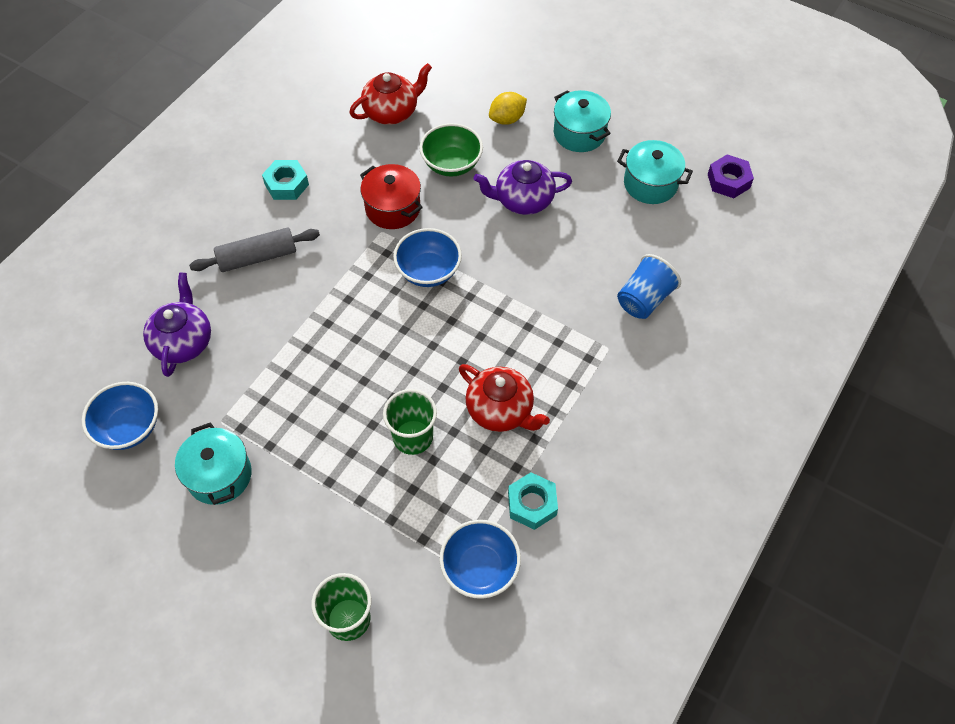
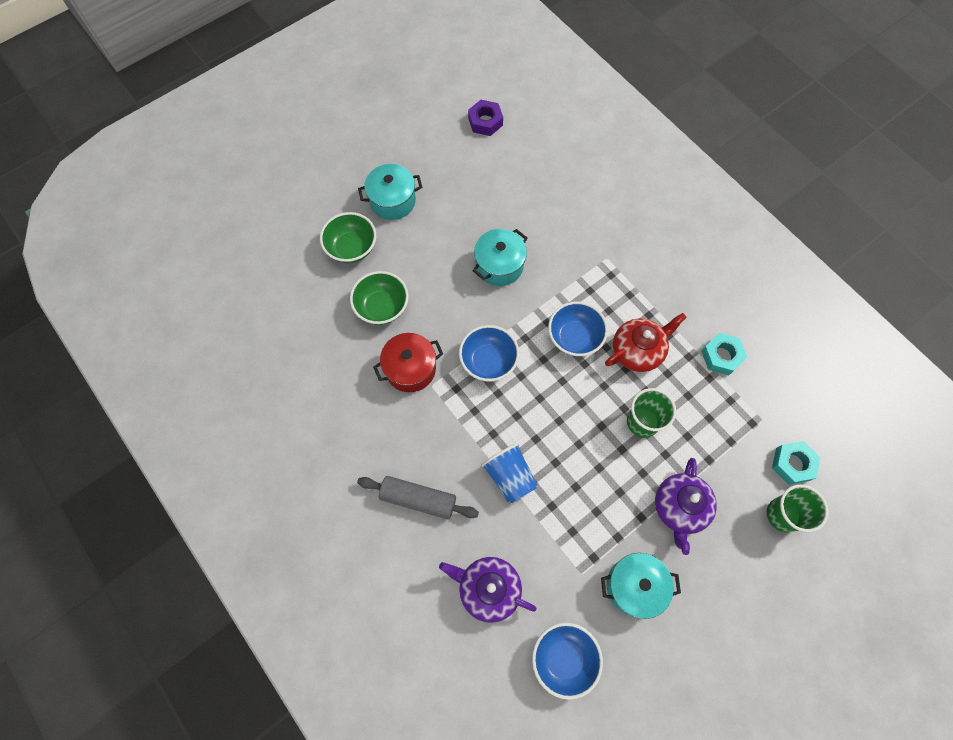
camera: 70 degrees left, 10 degrees up
grey rolling pin [189,227,320,272] -> grey rolling pin turned 75 degrees counterclockwise [357,476,479,519]
turquoise nut [262,160,309,200] -> turquoise nut moved to [772,441,821,485]
red teapot [349,63,432,125] -> none
blue bowl [439,520,521,599] -> blue bowl moved to [548,302,608,356]
purple teapot [473,160,572,215] -> purple teapot moved to [655,458,717,555]
yellow lemon [489,92,527,125] -> green bowl [320,212,376,263]
turquoise pot [617,140,693,204] -> turquoise pot moved to [473,229,527,286]
blue cup [617,254,681,319] -> blue cup moved to [481,443,538,503]

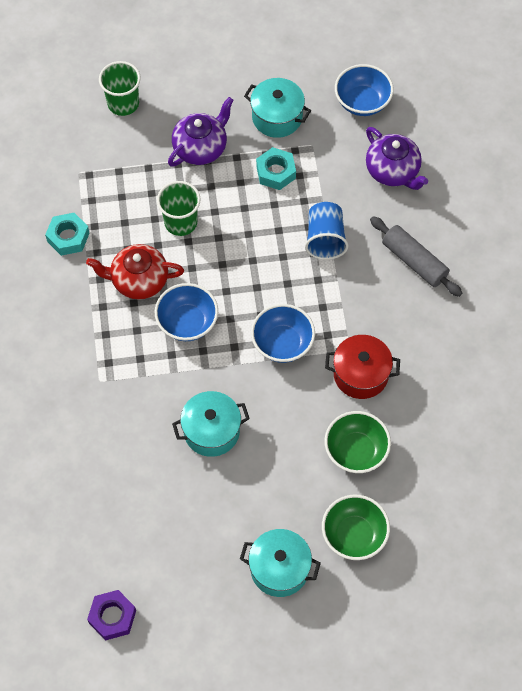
camera: 150 degrees left, 5 degrees down
turquoise nut [772,441,821,485] -> turquoise nut moved to [256,147,296,190]

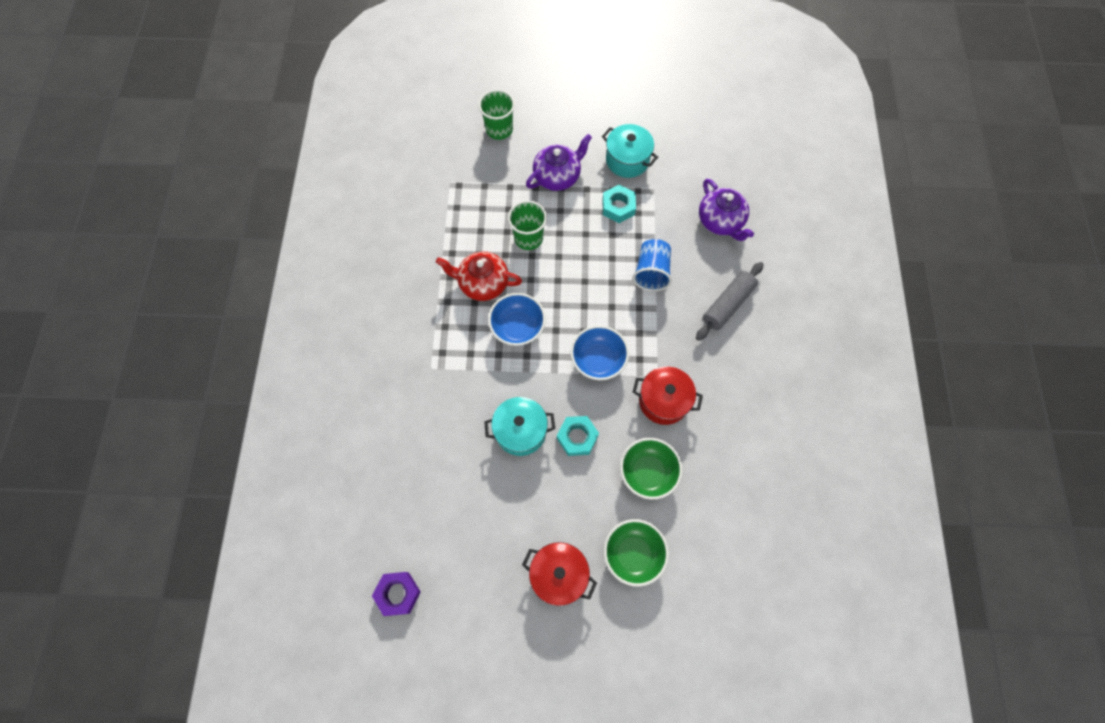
camera: 10 degrees right, 5 degrees up
turquoise nut [45,213,90,256] -> turquoise nut moved to [557,416,599,456]
turquoise pot [240,529,321,597] -> red pot [522,542,597,606]
blue bowl [335,64,394,116] -> none
grey rolling pin [370,216,462,297] -> grey rolling pin turned 75 degrees clockwise [696,262,764,341]

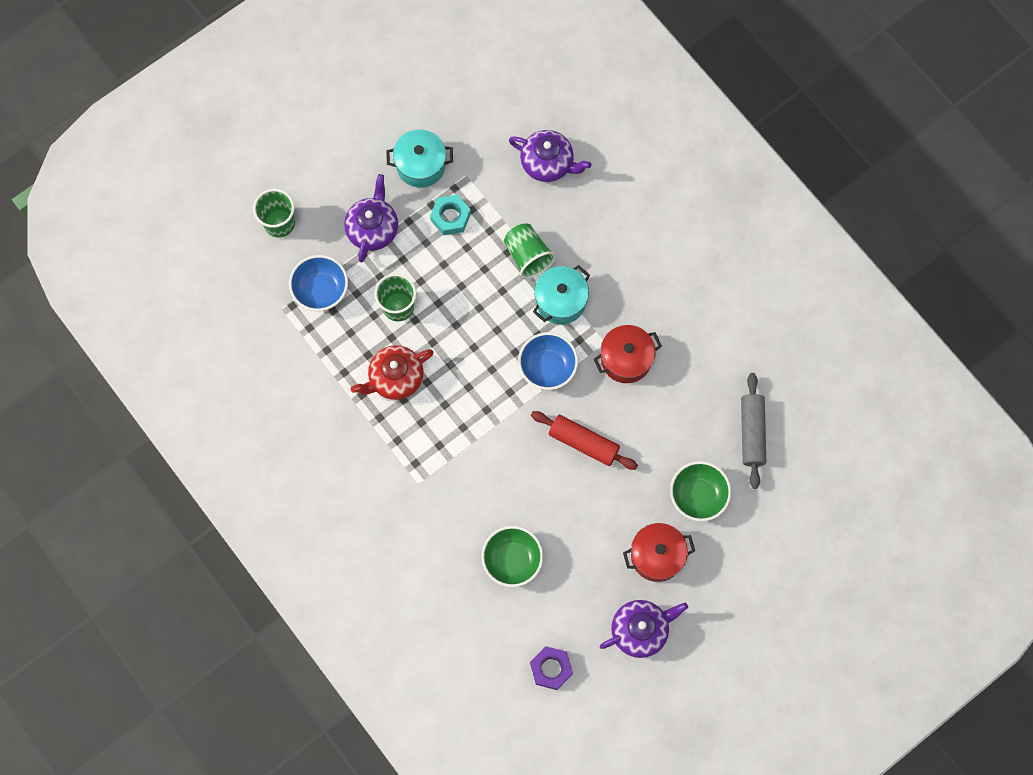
camera: 40 degrees left, 5 degrees up
turquoise pot [484,397,555,456] -> turquoise pot moved to [533,265,590,324]
blue bowl [488,293,546,346] -> blue bowl moved to [289,255,348,311]
turquoise nut [557,416,599,456] -> red rolling pin [531,411,638,470]
green bowl [620,438,683,500] -> green bowl moved to [481,526,543,587]
blue cup [633,239,672,291] -> green cup [504,224,556,279]
grey rolling pin [696,262,764,341] -> grey rolling pin moved to [741,373,766,489]
none -> purple teapot [600,600,688,658]

